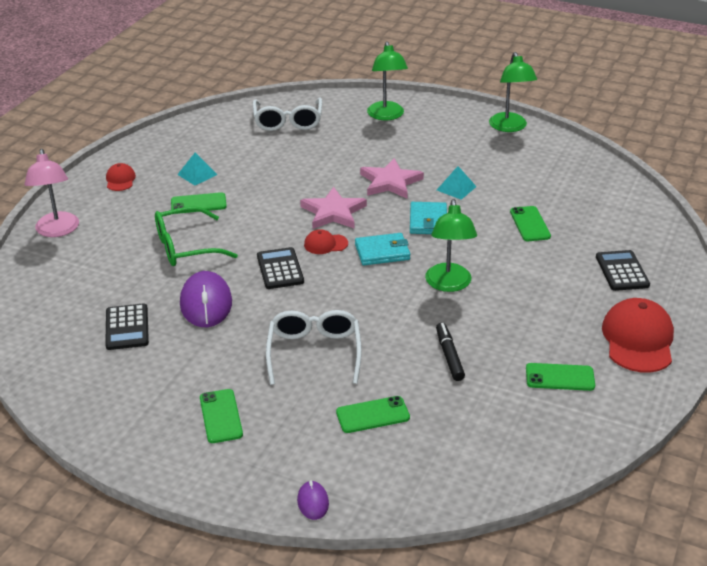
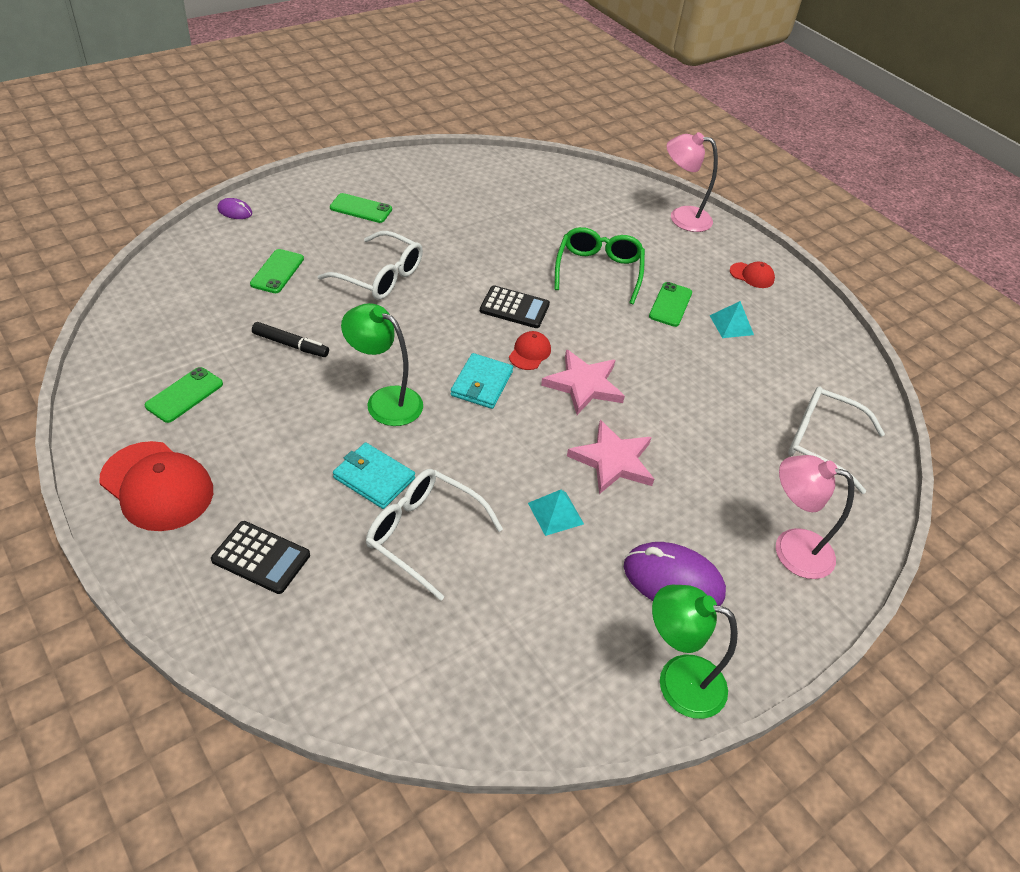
camera: 115 degrees right, 10 degrees up
black calculator [105,303,149,350] -> none
purple mouse [180,271,232,327] -> purple mouse moved to [624,542,726,606]
green lamp [367,41,408,120] -> pink lamp [776,455,854,579]
turquoise wallet [410,202,447,234] -> turquoise wallet moved to [333,443,415,509]
green phone [510,206,551,241] -> white glasses [366,469,503,601]

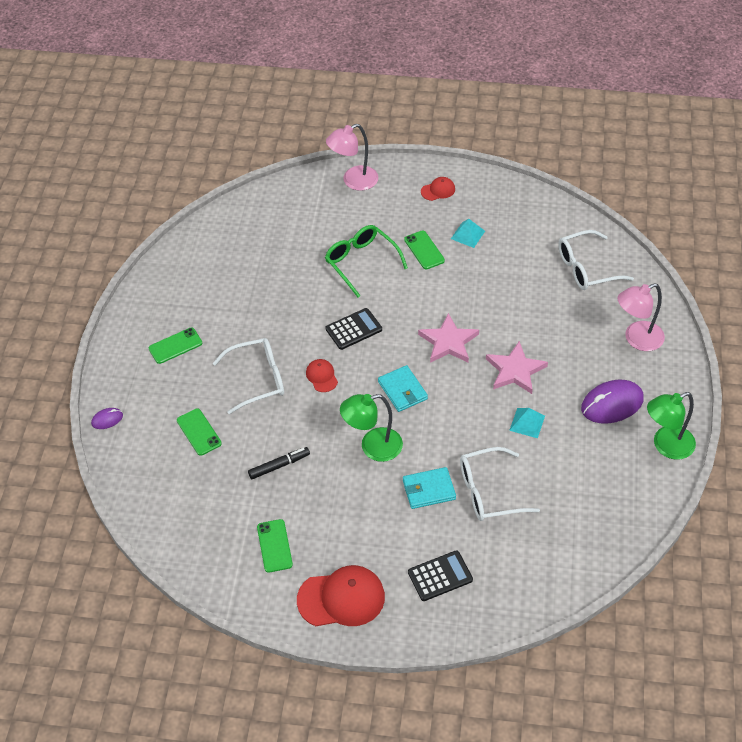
camera: 40 degrees left, 5 degrees up
red cap [509,331,551,370] -> red cap moved to [306,359,338,392]

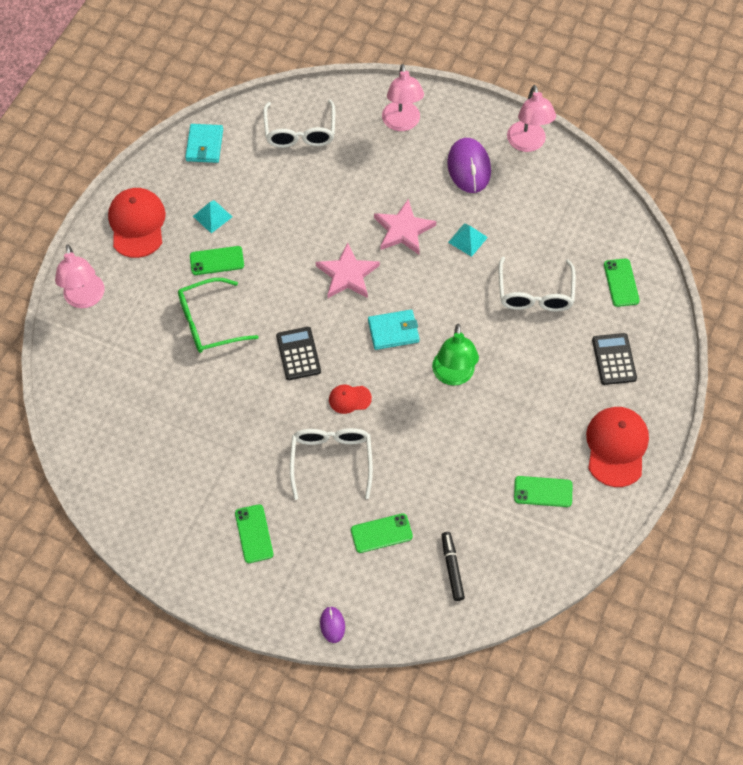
camera: 75 degrees left, 10 degrees up
black marker [248,447,310,479] -> black marker moved to [442,532,465,601]
turquoise wallet [403,467,456,509] -> turquoise wallet moved to [185,124,223,163]
red cap [421,177,455,201] -> red cap [108,188,166,258], size x1.97
green lamp [647,392,696,460] -> pink lamp [507,85,556,152]
none -> green phone [604,258,640,307]

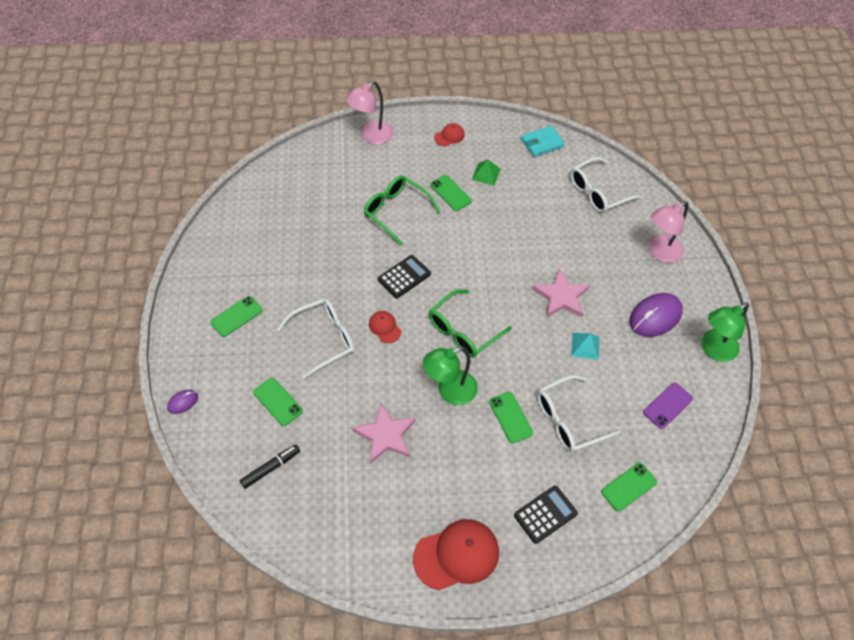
camera: 60 degrees right, 5 degrees down
red cap [108,188,166,258] -> red cap [434,123,465,147], size x0.51
turquoise pyramid [193,200,232,233] -> green pyramid [472,160,501,186]
pink star [316,242,380,298] -> pink star moved to [352,402,416,464]
turquoise wallet [368,310,420,350] -> green glasses [429,289,512,357]
pink lamp [507,85,556,152] -> green lamp [701,302,749,362]
green phone [514,476,572,507] -> green phone moved to [489,392,533,443]
none -> purple phone [643,383,693,429]

